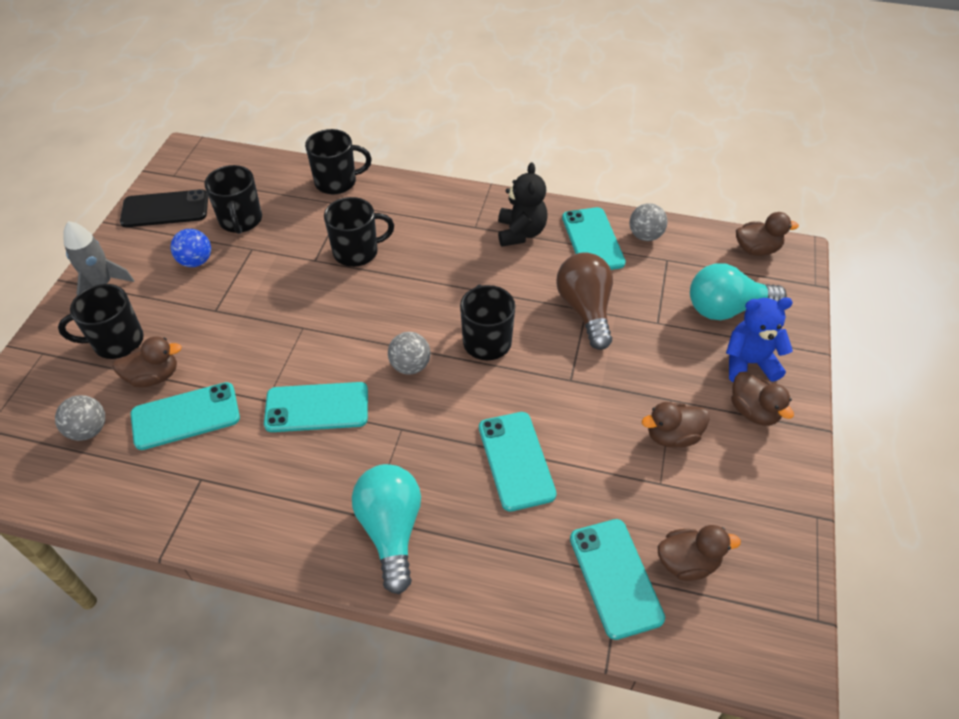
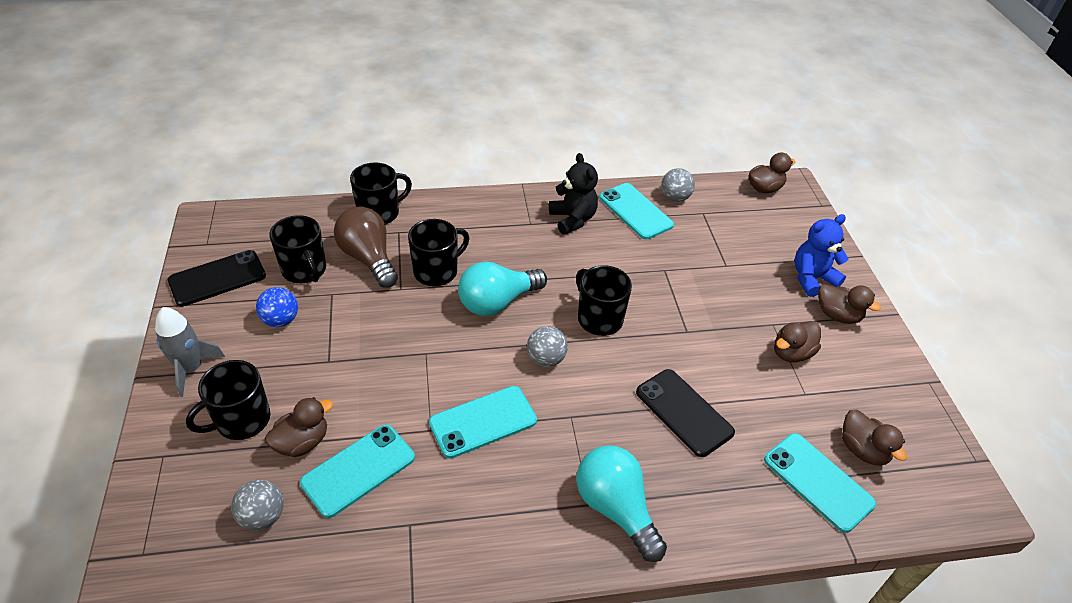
camera: 25 degrees left, 5 degrees down
turquoise phone [479,412,557,511] -> black phone [636,369,735,457]
brown light bulb [556,252,613,350] -> brown light bulb moved to [334,207,398,288]
brown duck [658,525,741,581] -> brown duck turned 90 degrees clockwise [842,410,907,466]
turquoise light bulb [690,263,787,320] -> turquoise light bulb moved to [458,261,547,316]

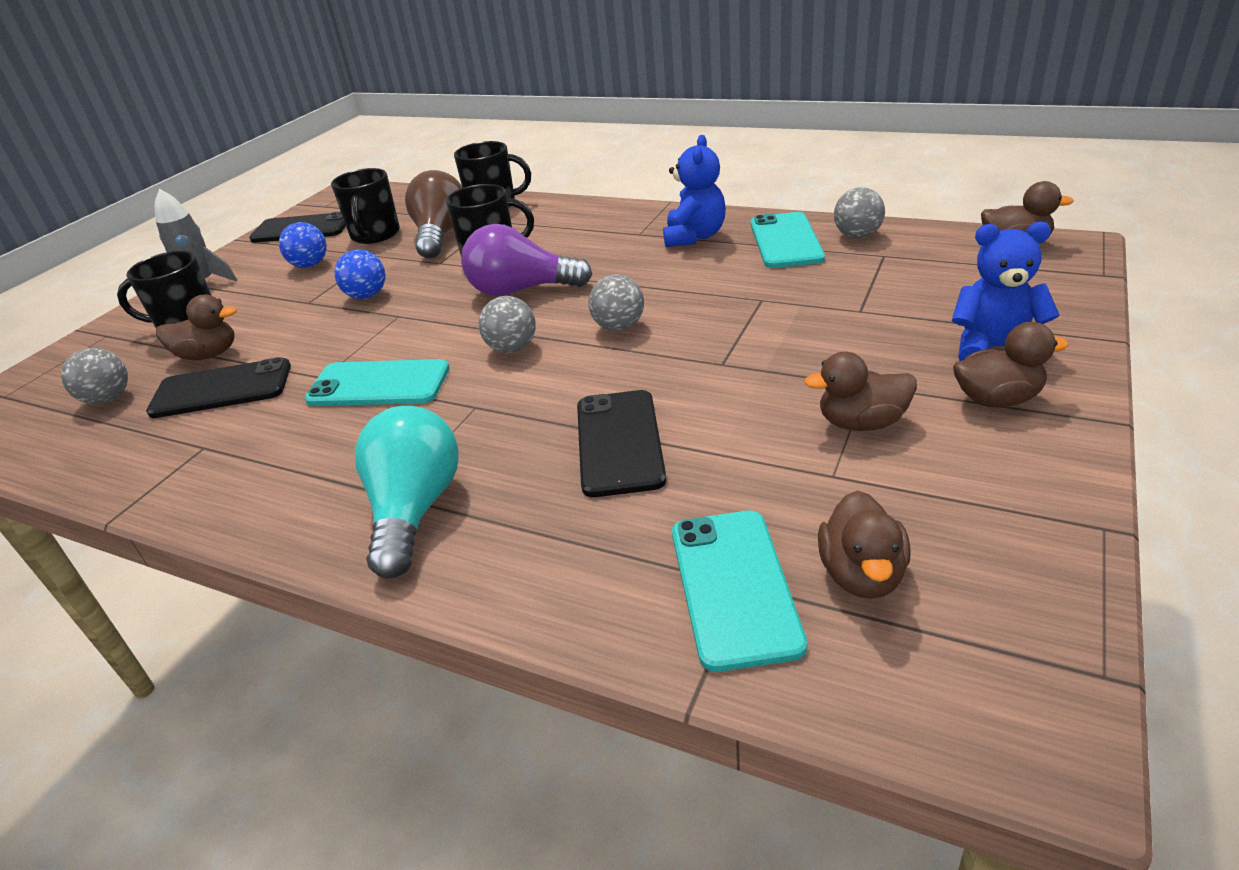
camera: 40 degrees right, 10 degrees down
turquoise phone [300,424,415,518] -> black phone [146,357,291,418]
turquoise light bulb [458,261,547,316] -> purple light bulb [461,224,592,296]
black teddy bear [549,153,598,235] -> blue teddy bear [663,135,726,247]
black mug [576,265,632,336] -> grey ball [588,274,644,331]
brown duck [818,284,881,324] -> brown duck turned 75 degrees counterclockwise [953,322,1069,407]
none -> blue ball [334,249,386,299]

